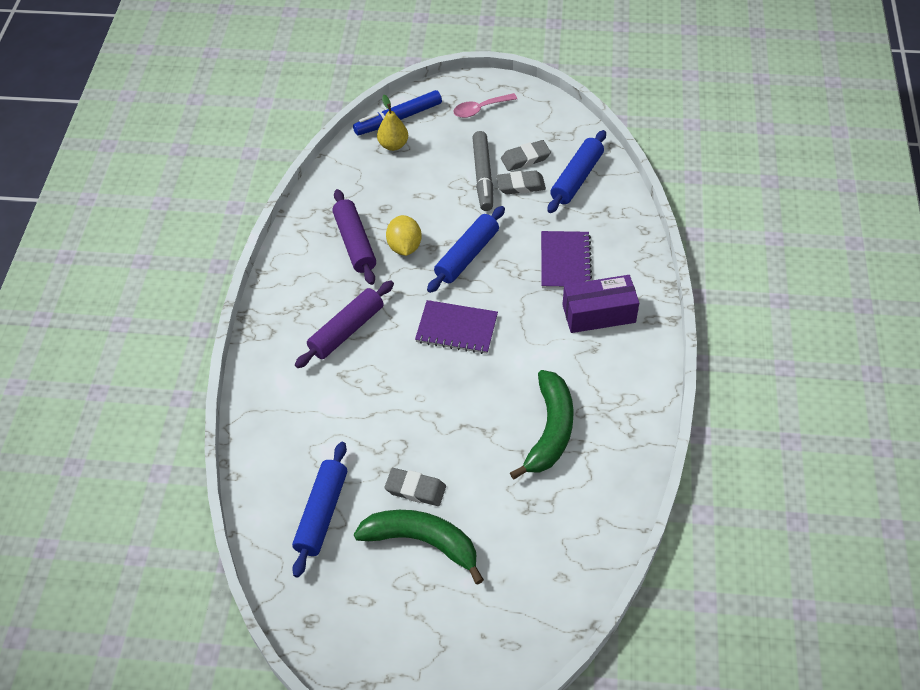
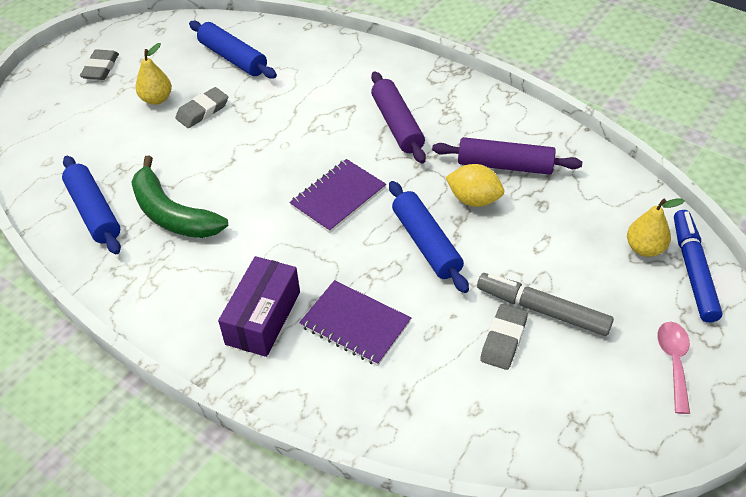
camera: 120 degrees right, 5 degrees down
green banana [354,510,484,585] -> yellow pear [135,43,172,105]
grey eraser [501,140,551,171] -> grey eraser moved to [80,49,119,80]
blue rolling pin [548,130,606,213] -> blue rolling pin moved to [62,156,121,254]

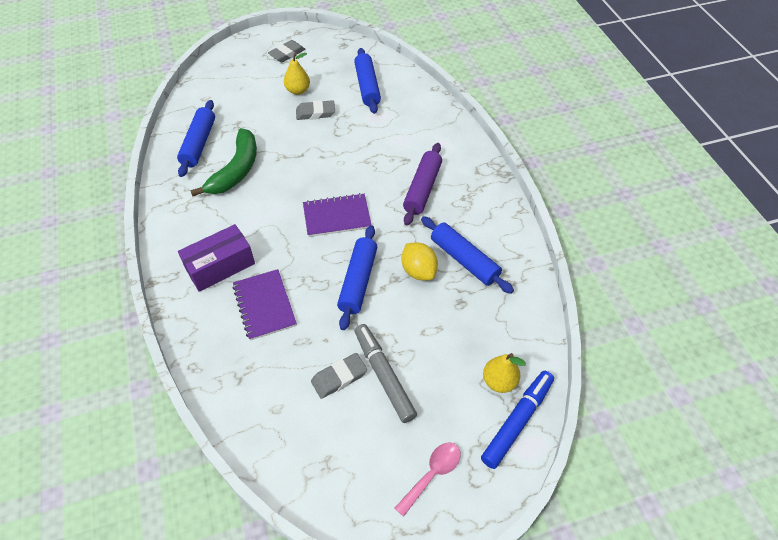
camera: 35 degrees right, 5 degrees up
green banana [131,156,228,238] -> green banana turned 150 degrees counterclockwise [190,128,257,197]
purple rolling pin [432,137,582,175] -> blue rolling pin [421,216,514,294]

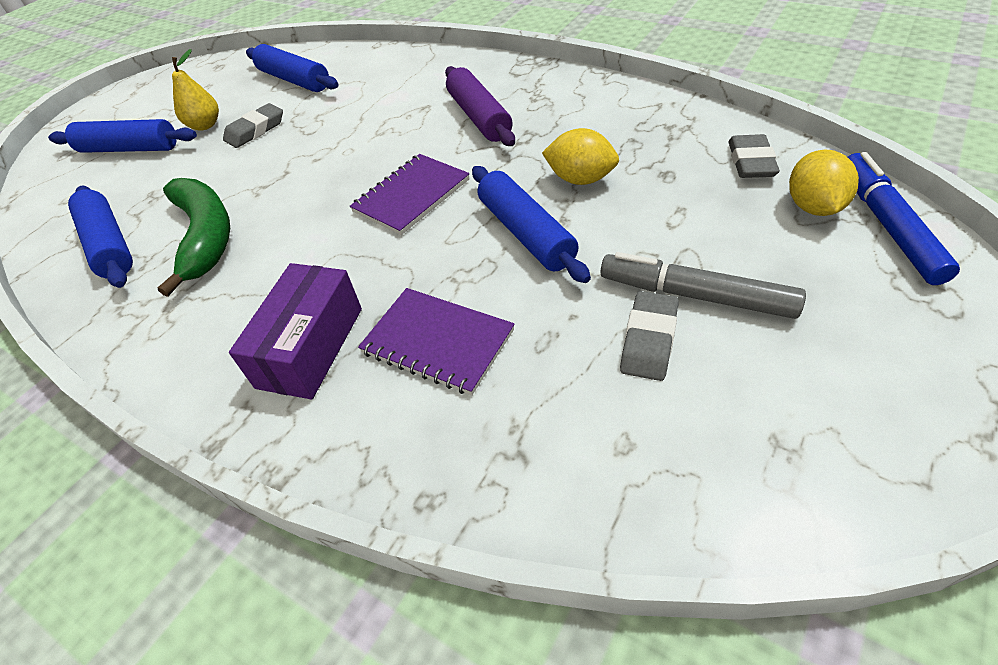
camera: 35 degrees left, 5 degrees down
grey eraser [268,40,305,63] -> grey eraser moved to [728,134,780,178]
pink spoon [395,442,461,517] -> none
blue rolling pin [421,216,514,294] -> blue rolling pin moved to [48,119,197,153]
yellow pear [483,353,526,393] -> yellow lemon [789,150,859,216]

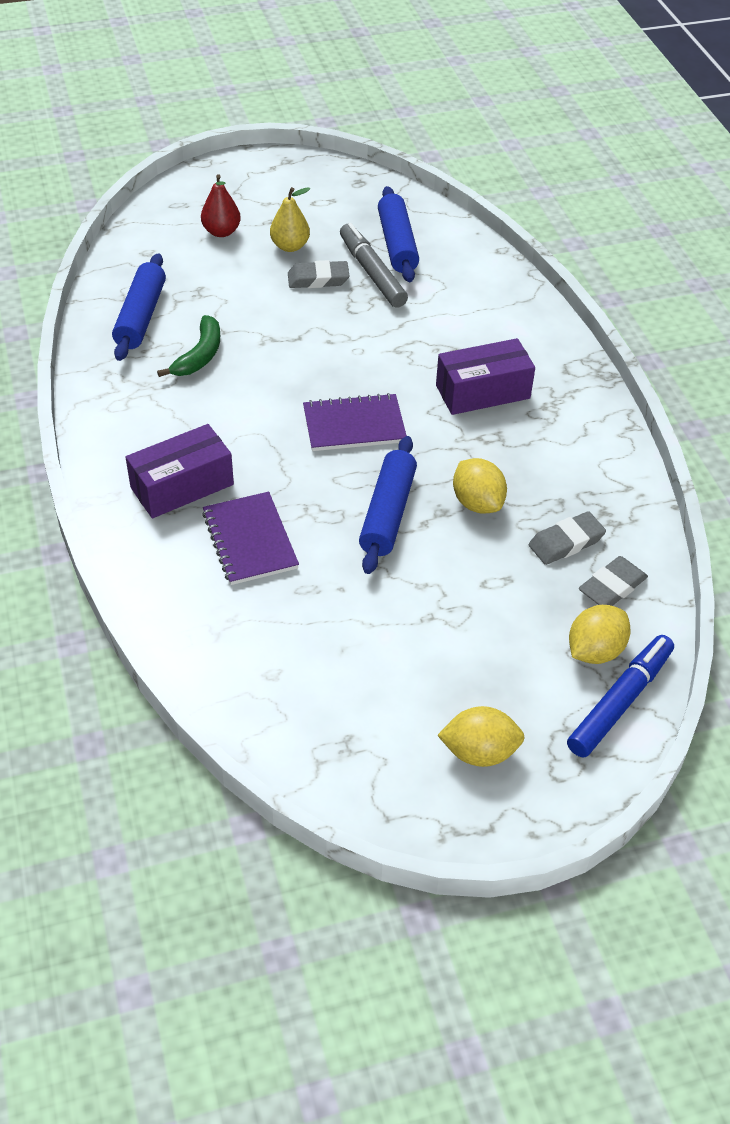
camera: 35 degrees right, 0 degrees up
blue rolling pin [48,119,197,153] -> red pear [201,174,241,237]
green banana [158,178,230,297] -> green banana [157,315,220,377], size x0.66
purple rolling pin [445,66,515,146] -> purple box [436,338,535,415]
grey marker [601,252,806,319] -> grey marker moved to [340,223,408,308]
grey eraser [620,291,679,381] -> grey eraser moved to [529,511,606,565]
none -> yellow lemon [437,706,525,767]

